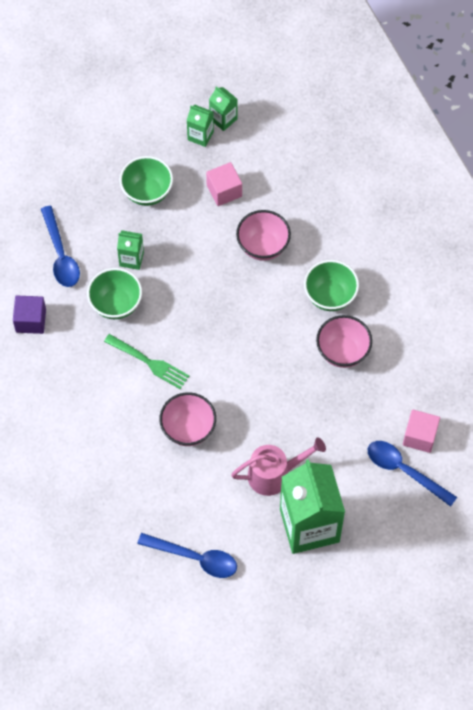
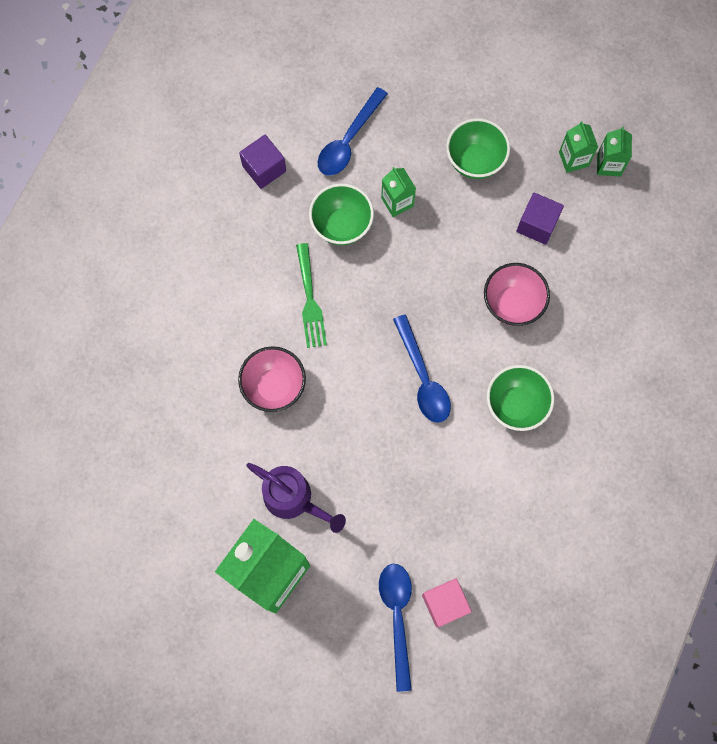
camera: 50 degrees right, 10 degrees up
blue spoon [137,533,237,578] -> blue spoon moved to [393,314,451,423]
pink cube [206,162,242,206] -> purple cube [516,193,564,245]
pink watering can [231,438,326,496] -> purple watering can [246,463,346,533]
pink bowl [316,315,372,368] -> none

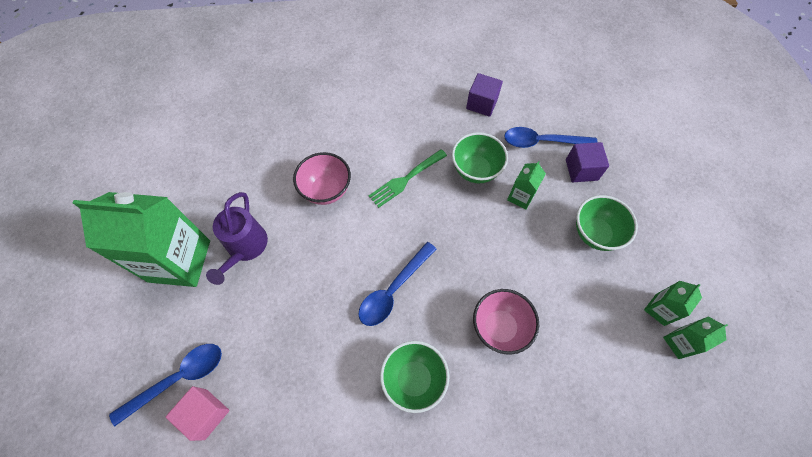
camera: 60 degrees right, 10 degrees down
purple cube [516,193,564,245] -> purple cube moved to [566,142,609,182]

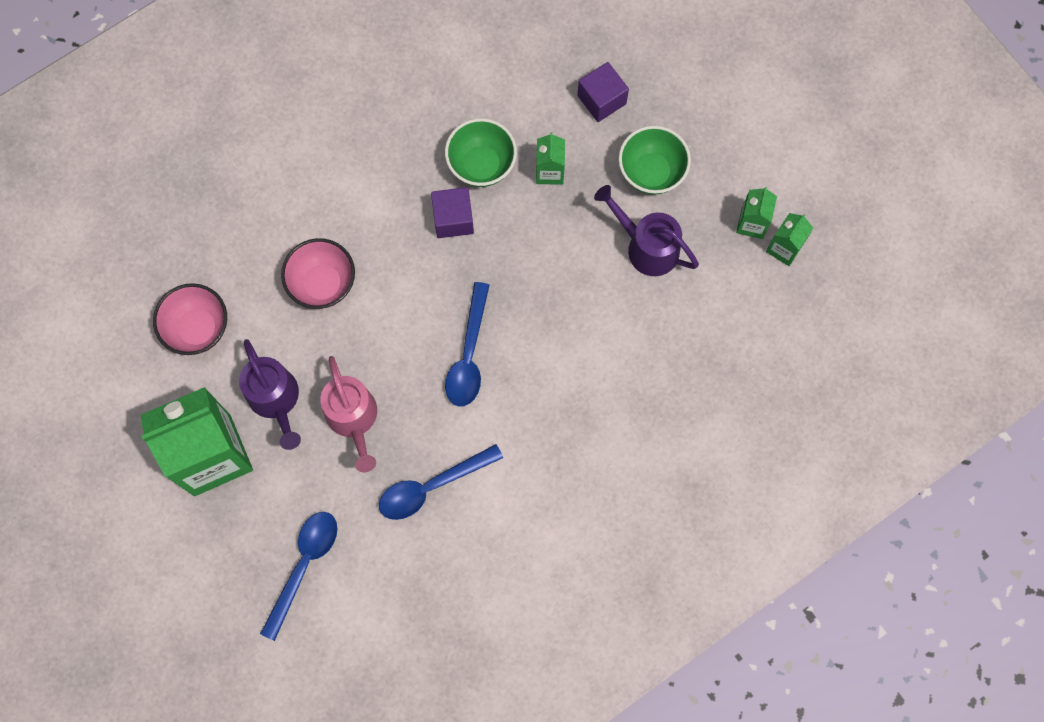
camera: 30 degrees left, 10 degrees up
pink cube [166,386,229,441] -> none
green fork [368,149,447,208] -> none
green bowl [380,341,449,413] -> none
purple cube [466,73,503,117] -> purple cube moved to [431,187,474,238]
pink bowl [473,289,539,355] -> pink bowl moved to [153,283,227,355]
blue spoon [504,127,598,148] -> blue spoon moved to [379,444,503,520]
none -> pink watering can [320,356,377,472]
none -> purple watering can [594,185,699,276]

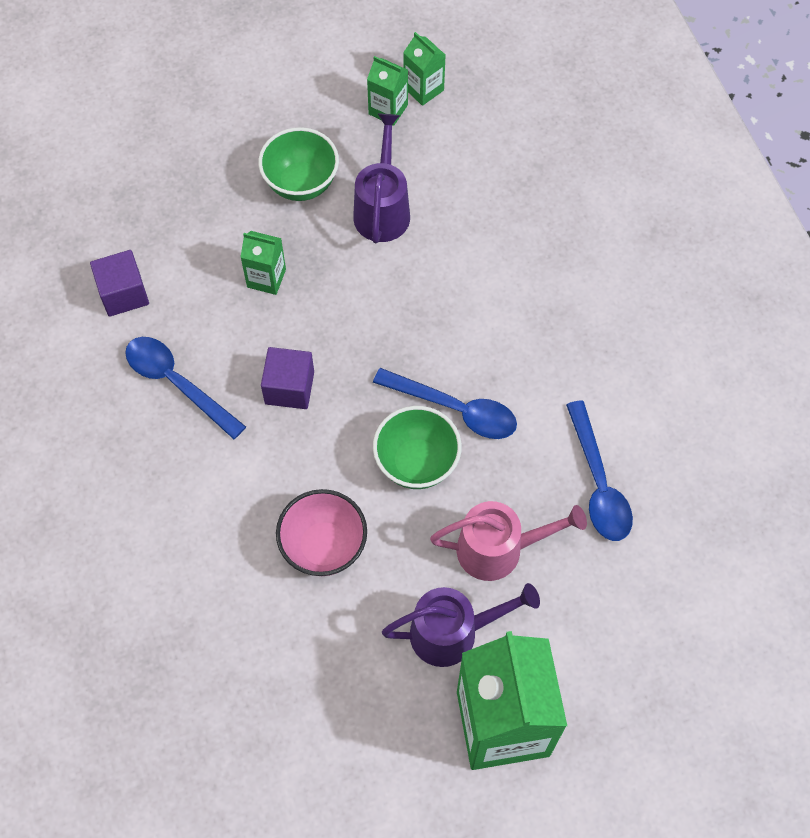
camera: 75 degrees left, 10 degrees down
pink bowl [153,283,227,355] -> none
blue spoon [260,512,338,641] -> blue spoon moved to [125,337,246,439]
green bowl [445,118,517,187] -> green bowl moved to [373,406,462,489]
purple cube [577,62,629,122] -> purple cube moved to [90,250,149,317]
purple watering can [594,185,699,276] -> purple watering can turned 135 degrees clockwise [353,114,410,243]

